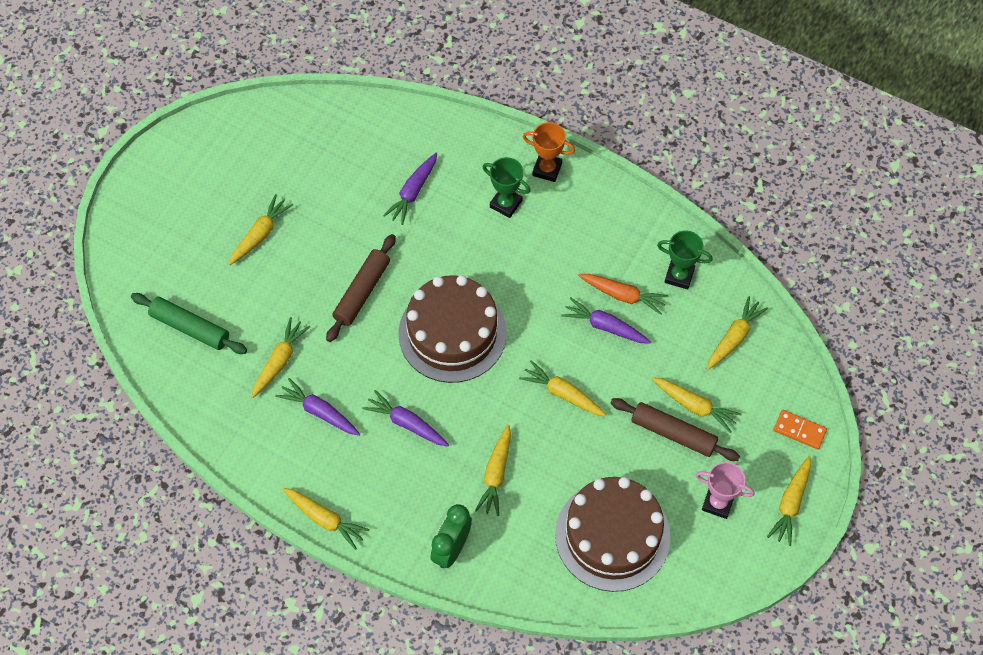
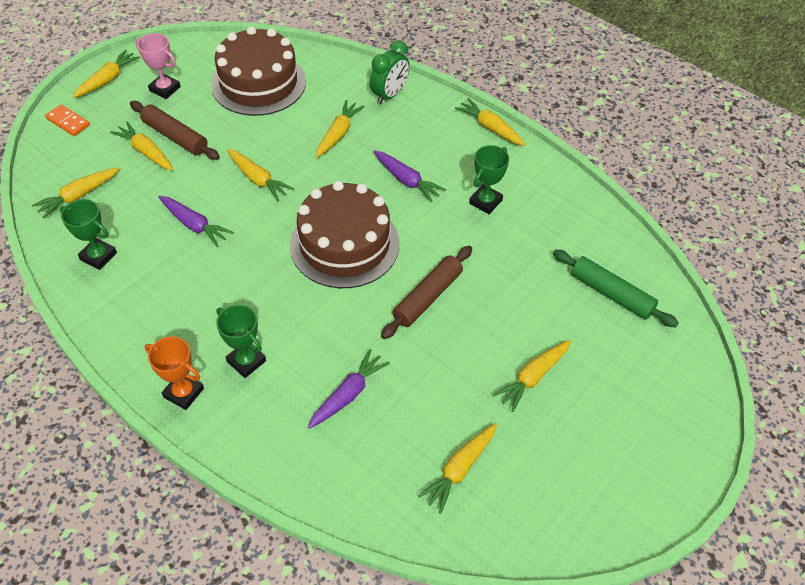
camera: 170 degrees left, 10 degrees down
yellow carrot [251,317,310,398] -> yellow carrot moved to [418,423,497,514]
purple carrot [275,378,360,436] -> green trophy [469,145,509,214]
orange carrot [578,274,669,315] -> none

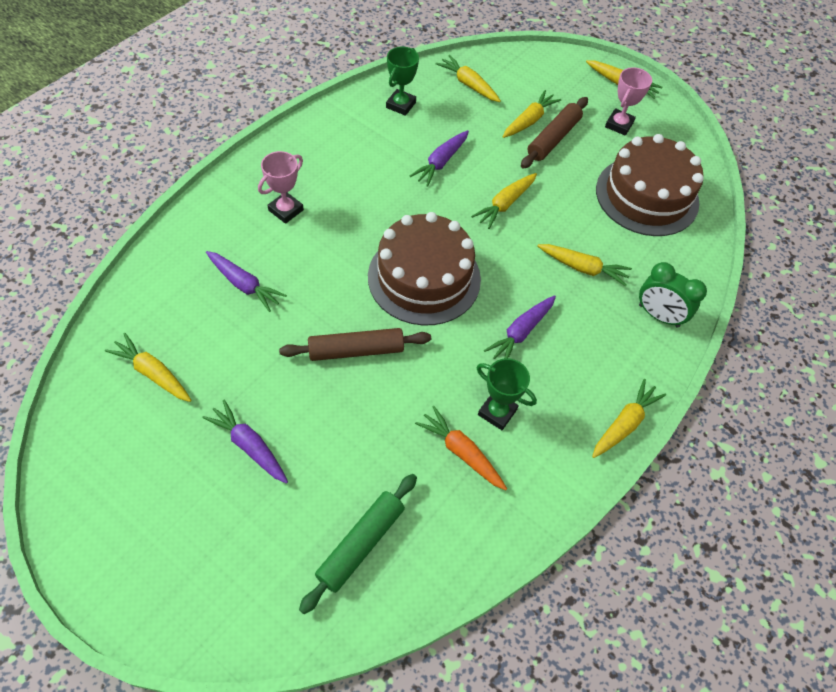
camera: 85 degrees right, 5 degrees up
orange domino [45,105,90,136] -> none
orange trophy [145,337,204,410] -> none
green trophy [216,305,266,378] -> pink trophy [258,151,304,224]
brown rolling pin [381,246,472,339] -> brown rolling pin turned 45 degrees counterclockwise [279,328,431,361]
yellow carrot [493,340,571,412] -> purple carrot [202,400,288,484]
none -> orange carrot [415,406,507,490]

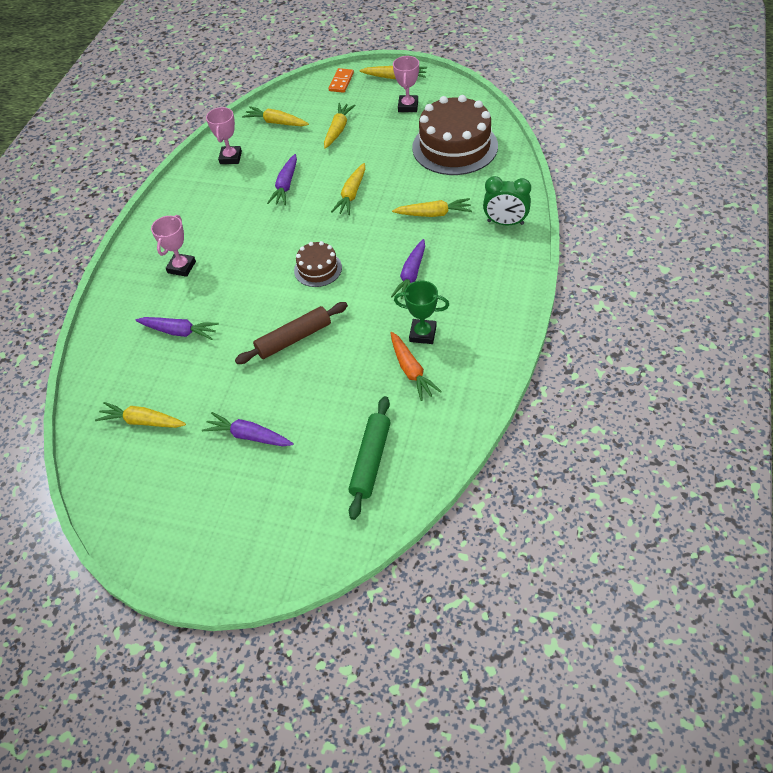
camera: 15 degrees left, 5 degrees down
brown cake [368,212,481,326] -> brown cake [294,241,342,287], size x0.50
green trophy [386,47,419,116] -> pink trophy [206,107,242,164]
orange carrot [415,406,507,490] -> orange carrot turned 135 degrees counterclockwise [390,332,442,401]
brown rolling pin [521,97,588,169] -> none
yellow carrot [592,379,666,458] -> none
none -> orange domino [329,68,354,93]

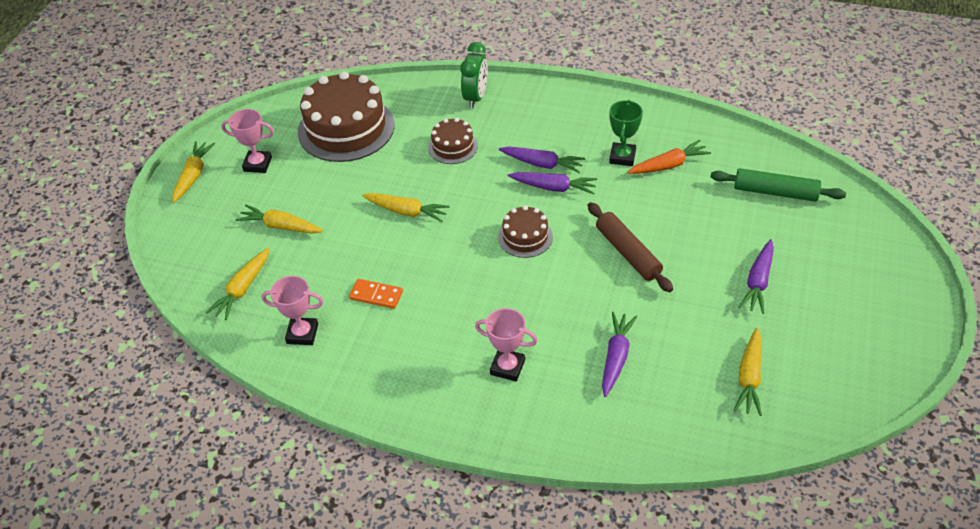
camera: 90 degrees left, 5 degrees down
purple carrot [267,154,297,205] -> purple carrot moved to [508,172,597,195]
orange domino [329,68,354,93] -> orange domino moved to [349,279,403,309]
yellow carrot [392,198,472,217] -> brown cake [428,118,478,164]

